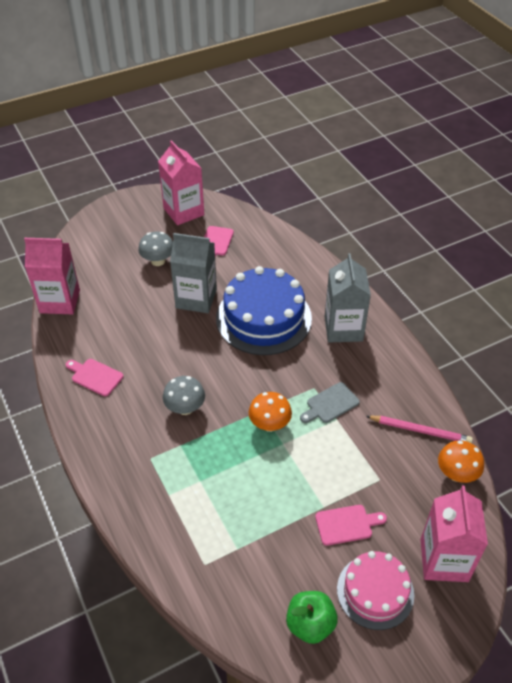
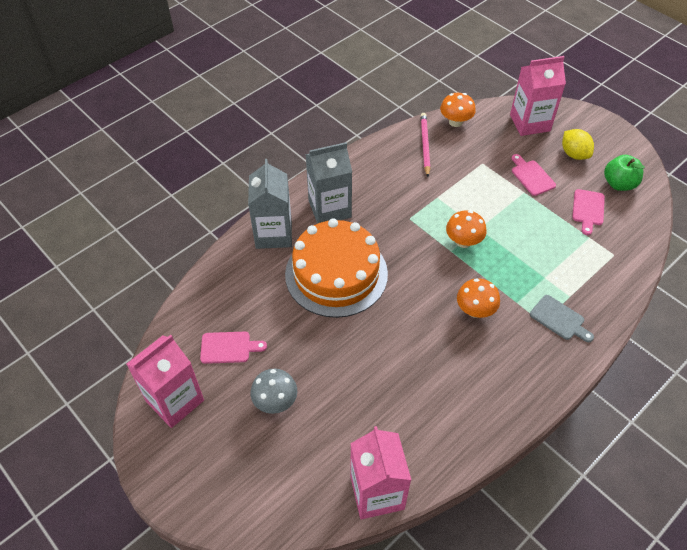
camera: 105 degrees left, 5 degrees up
pink cutting board [66,359,123,396] -> pink cutting board moved to [572,189,605,235]
grey mushroom [163,376,205,415] -> orange mushroom [457,278,500,318]
grey carton [170,233,217,313] -> grey carton moved to [248,159,292,249]
blue cake [216,266,312,355] -> orange cake [285,218,388,318]
grey cutting board [300,382,360,423] -> grey cutting board moved to [530,295,594,342]
pink cake [337,551,414,630] -> yellow lemon [562,129,594,160]

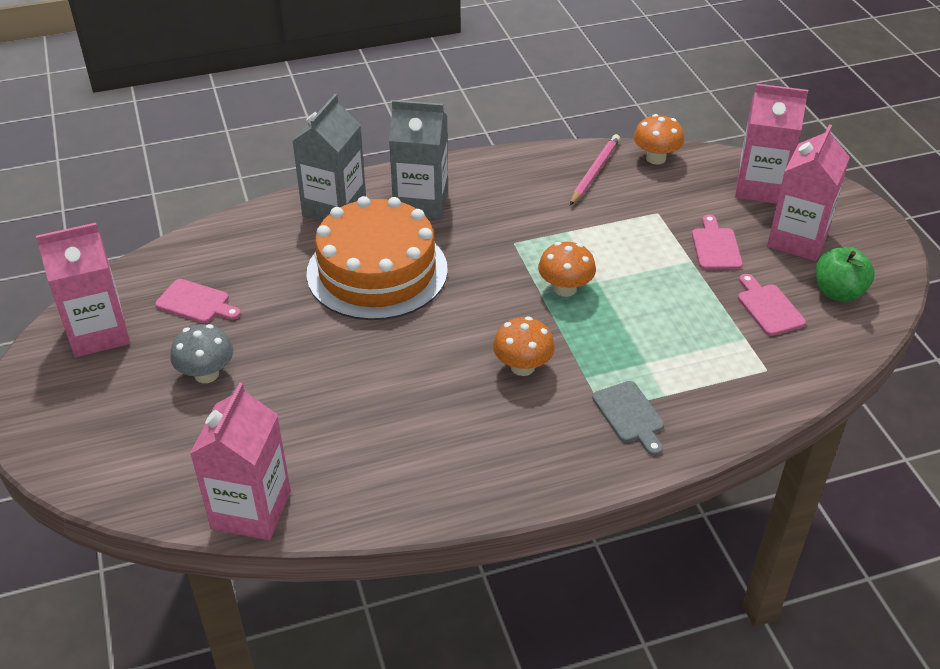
camera: 25 degrees right, 10 degrees down
yellow lemon [562,129,594,160] -> pink carton [767,124,850,261]
pink cutting board [572,189,605,235] -> pink cutting board turned 120 degrees clockwise [738,274,806,336]

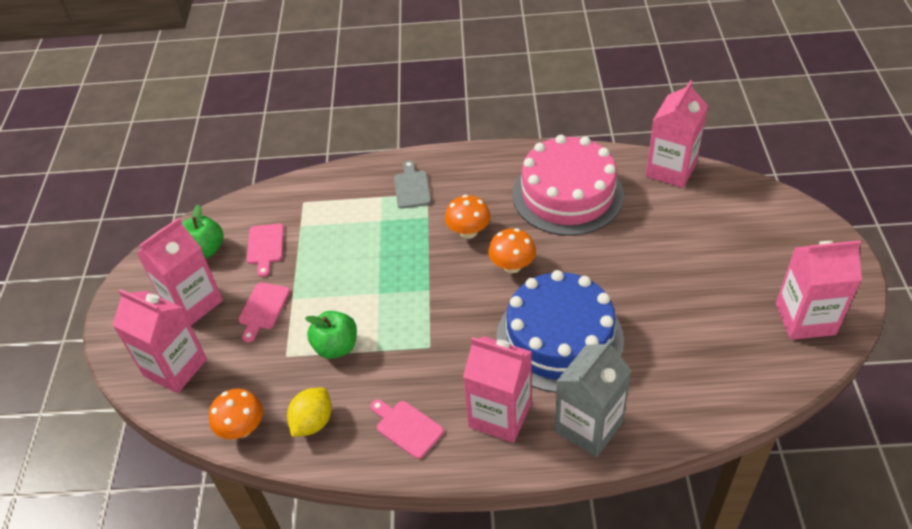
camera: 160 degrees left, 5 degrees up
pink cutting board [155,279,241,323] -> pink cutting board moved to [370,400,444,459]
grey mushroom [170,324,234,383] -> none
orange cake [307,196,448,320] -> blue cake [496,270,624,393]
grey carton [389,100,448,219] -> pink carton [463,336,532,443]
orange mushroom [538,242,596,297] -> orange mushroom moved to [488,228,536,273]
pink pencil [570,134,620,205] -> yellow lemon [287,388,332,437]
none -> green apple [305,311,357,359]
none -> pink cake [512,135,624,236]

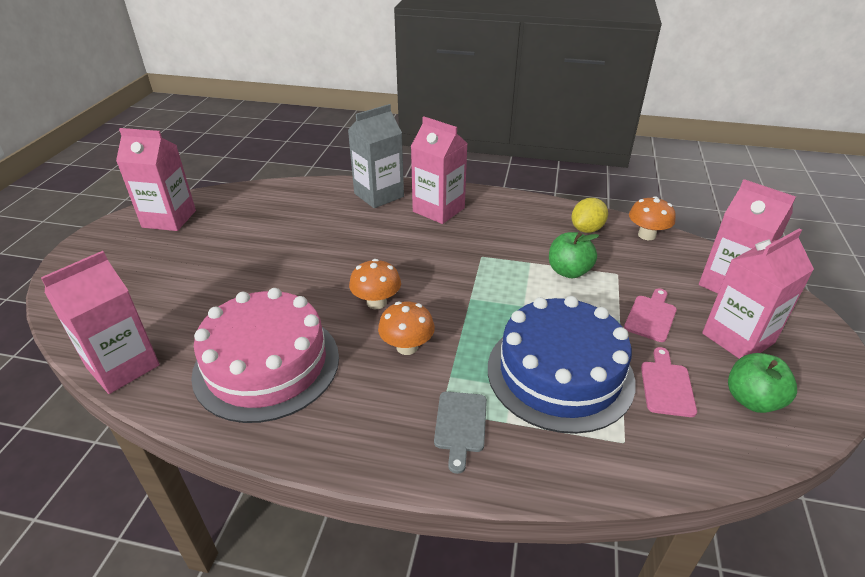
camera: 170 degrees left, 10 degrees down
pink cutting board [370,400,444,459] -> none
blue cake [496,270,624,393] -> blue cake moved to [488,296,636,434]

